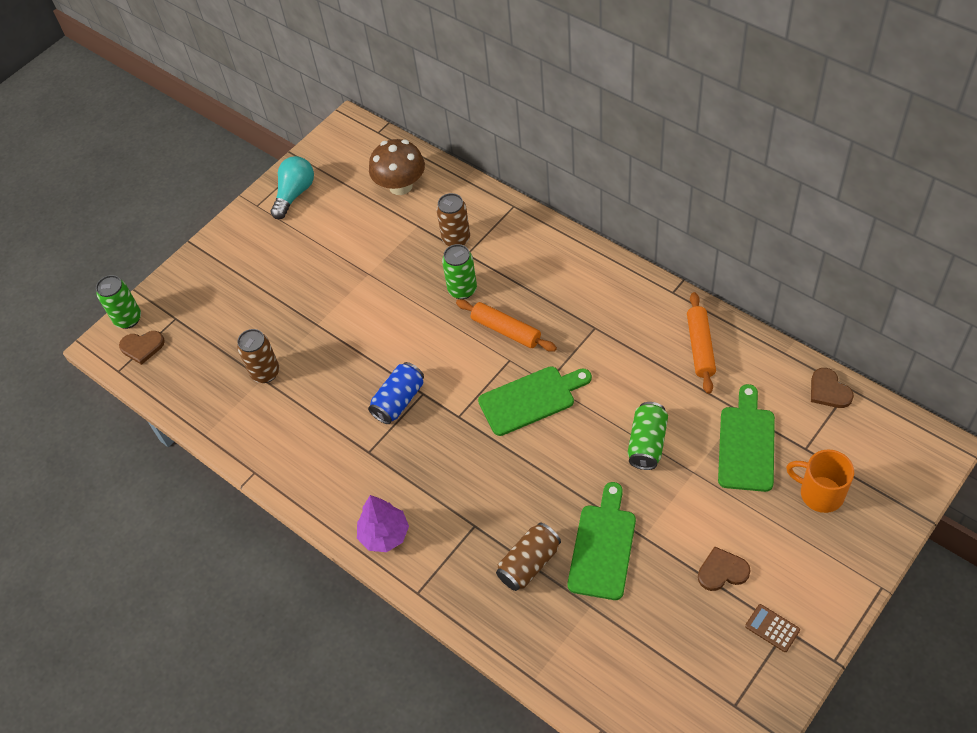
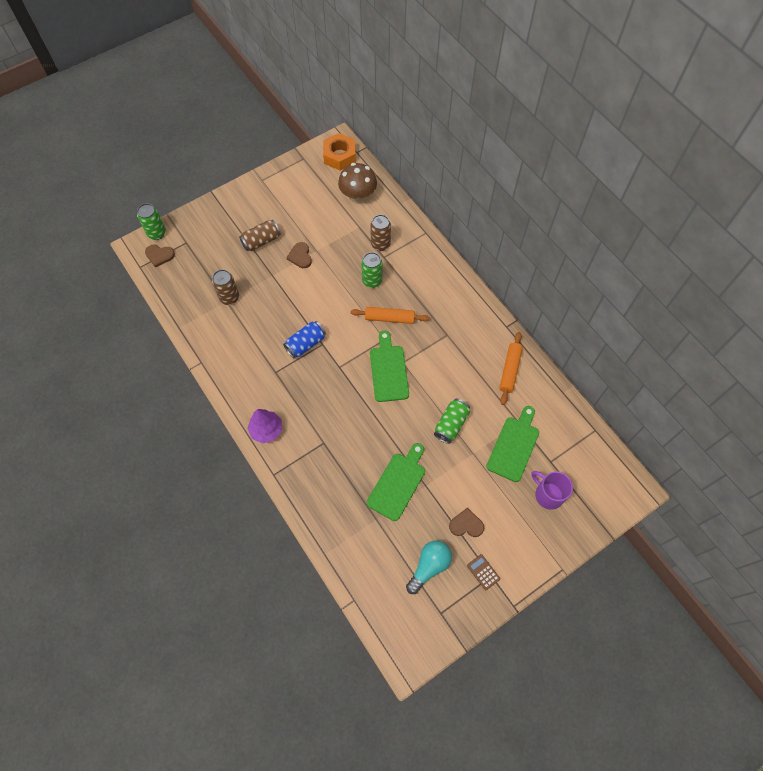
camera: 10 degrees right, 10 degrees up
turquoise light bulb [270,156,314,219] -> turquoise light bulb moved to [406,541,452,594]
orange rolling pin [456,299,557,352] -> orange rolling pin turned 45 degrees counterclockwise [350,307,430,324]
green cutting board [478,366,592,436] -> green cutting board turned 90 degrees counterclockwise [370,331,409,402]
brown can [496,522,561,591] -> brown can moved to [239,220,281,251]
orange mug [786,449,854,513] -> purple mug [531,471,573,510]
brown heart [811,368,854,408] -> brown heart moved to [286,242,312,268]
none -> orange nut [323,133,356,171]

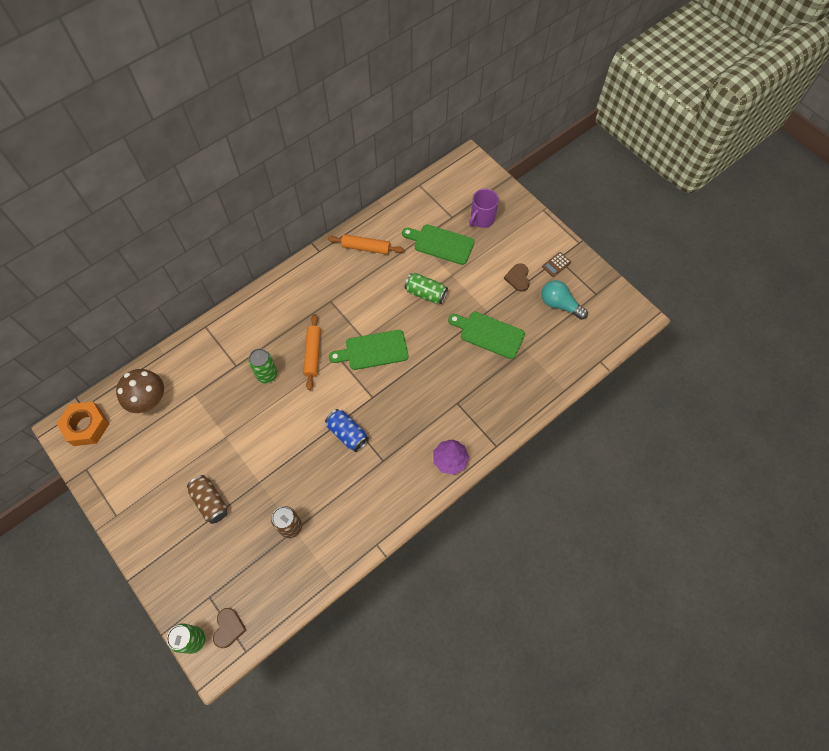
camera: 95 degrees left, 0 degrees up
brown heart [286,242,312,268] -> none
brown can [370,214,391,251] -> none

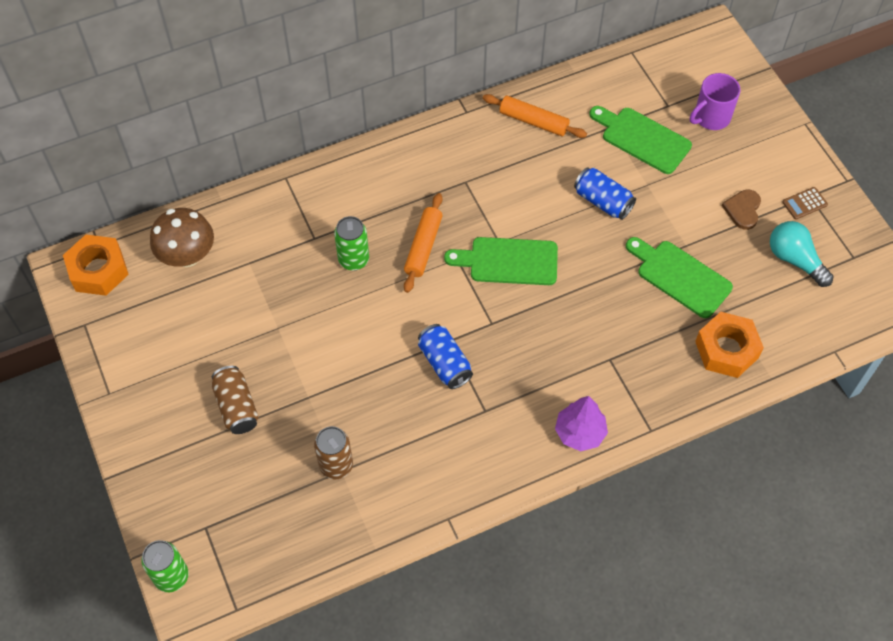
camera: 15 degrees right, 5 degrees down
brown heart [213,608,246,648] -> none
green can [404,273,448,304] -> blue can [574,167,636,220]
none -> orange nut [695,312,764,378]

